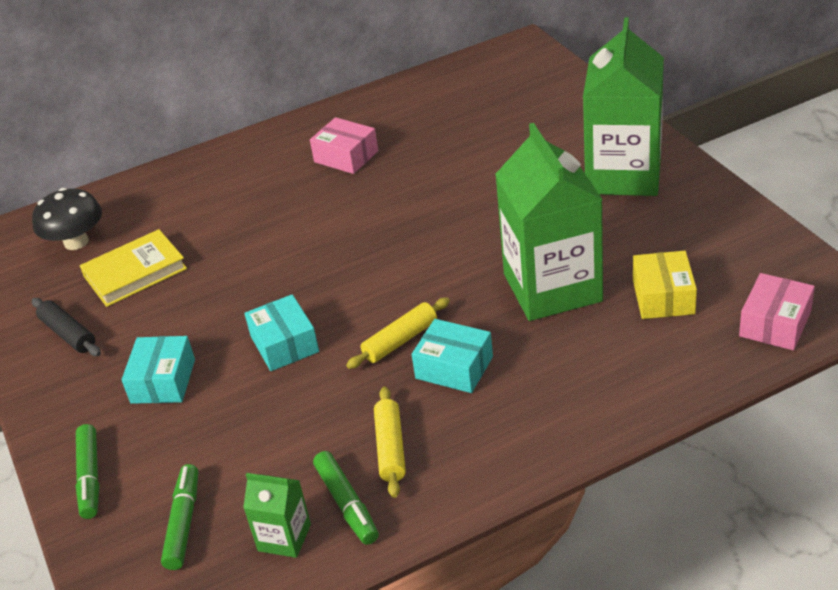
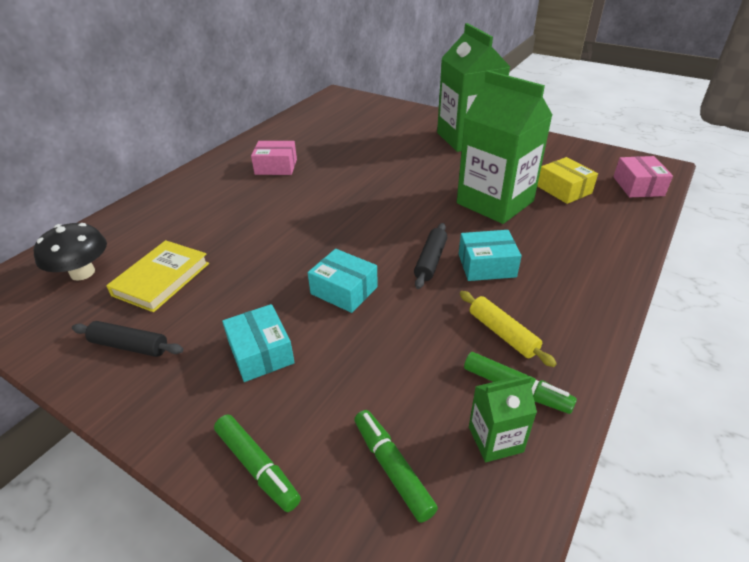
camera: 35 degrees left, 0 degrees up
yellow rolling pin [346,297,450,369] -> black rolling pin [414,223,447,289]

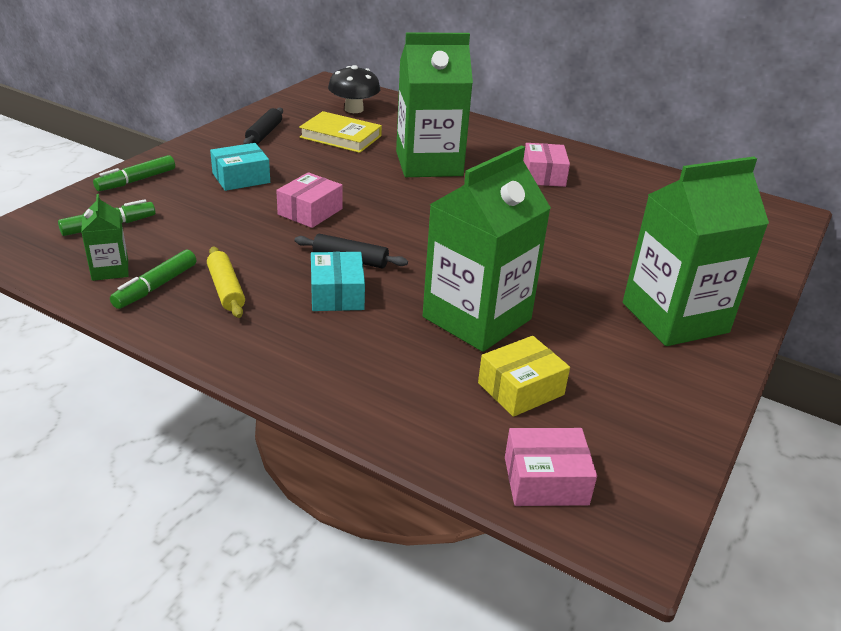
camera: 85 degrees right, 5 degrees down
turquoise box [308,249,378,313] -> pink box [276,172,343,228]
yellow rolling pin [460,291,557,367] -> yellow rolling pin turned 75 degrees counterclockwise [207,246,245,318]
none -> green carton [396,32,473,177]

